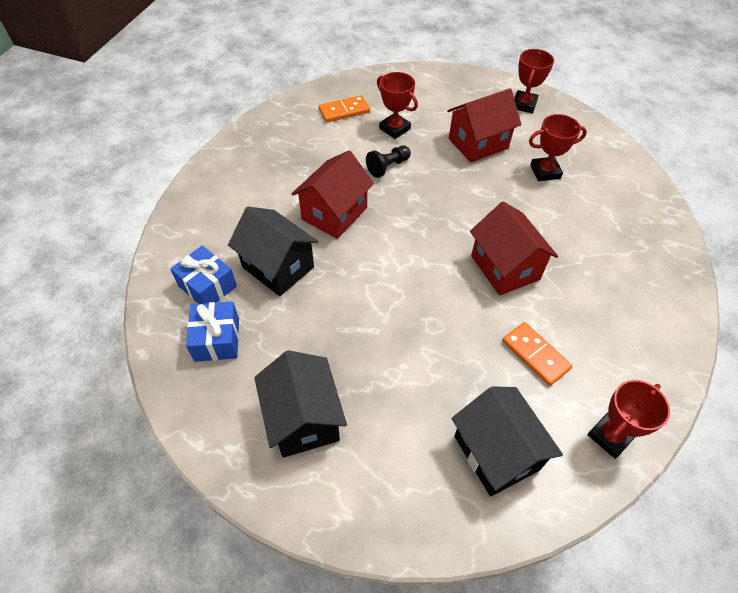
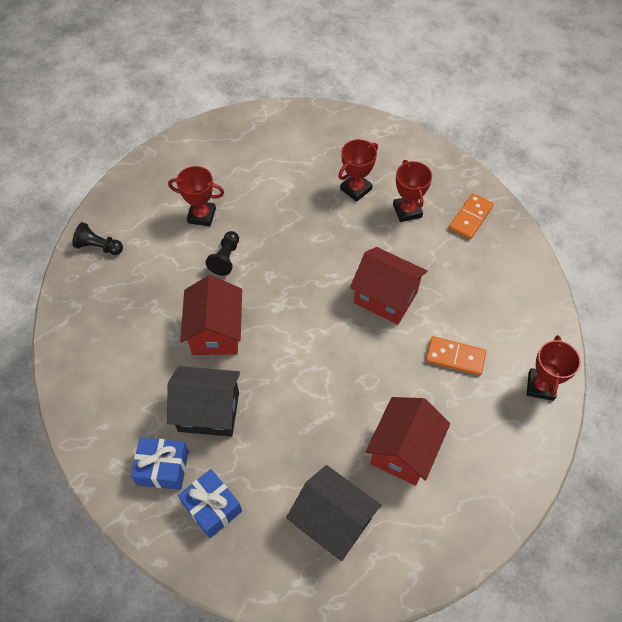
camera: 35 degrees left, 5 degrees up
orange domino [319,95,370,122] -> orange domino moved to [449,193,494,240]
red house [447,88,521,163] -> red house moved to [366,397,450,486]
black house [451,386,563,496] -> none
red trophy [514,49,554,113] -> red trophy moved to [393,160,432,222]
none -> black pawn [72,222,123,255]

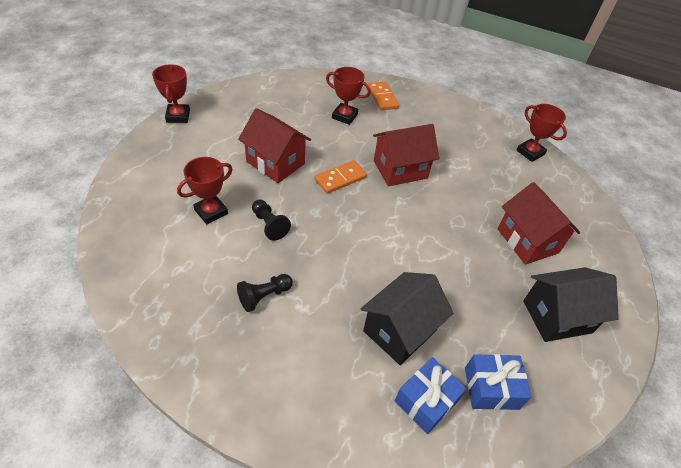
camera: 55 degrees left, 10 degrees down
black pawn [72,222,123,255] -> black pawn moved to [237,274,293,312]
red house [180,275,242,355] -> red house moved to [238,108,311,183]
red trophy [338,139,378,202] -> red trophy moved to [152,64,190,123]
orange domino [426,336,486,376] -> orange domino moved to [315,160,367,194]

